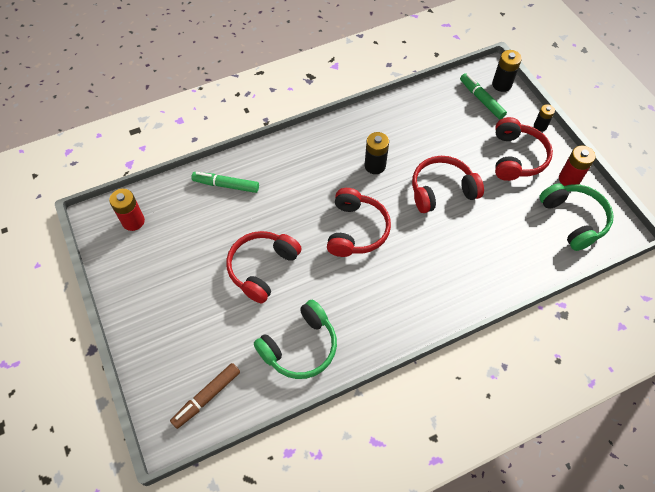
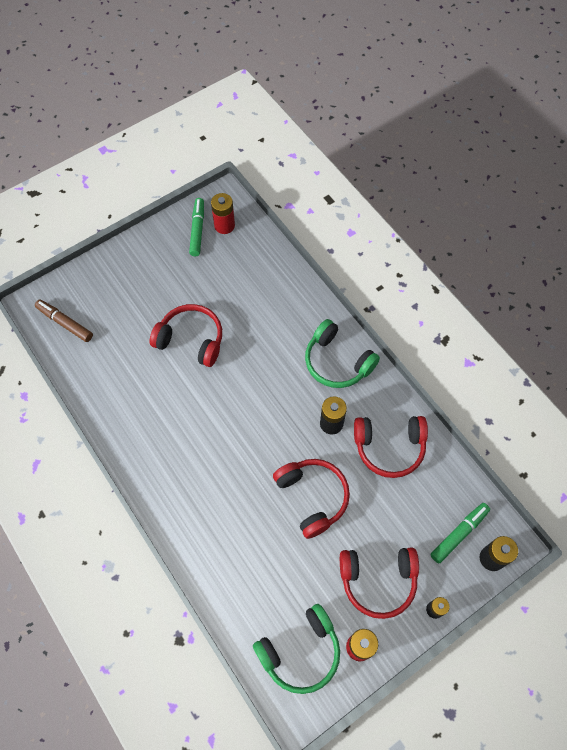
camera: 80 degrees right, 5 degrees up
green marker [191,172,259,193] -> green marker moved to [189,198,204,256]
green headphones [254,300,337,379] -> green headphones moved to [305,319,380,388]
red headphones [327,188,391,257] -> red headphones moved to [354,416,428,478]

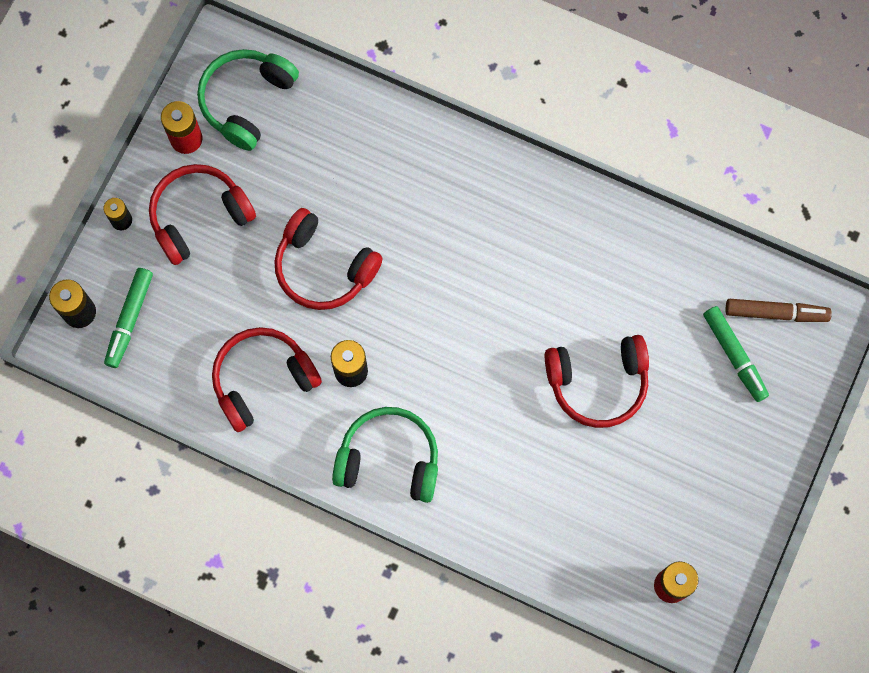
camera: 150 degrees right, 10 degrees up
green marker [189,198,204,256] -> green marker moved to [703,306,769,402]

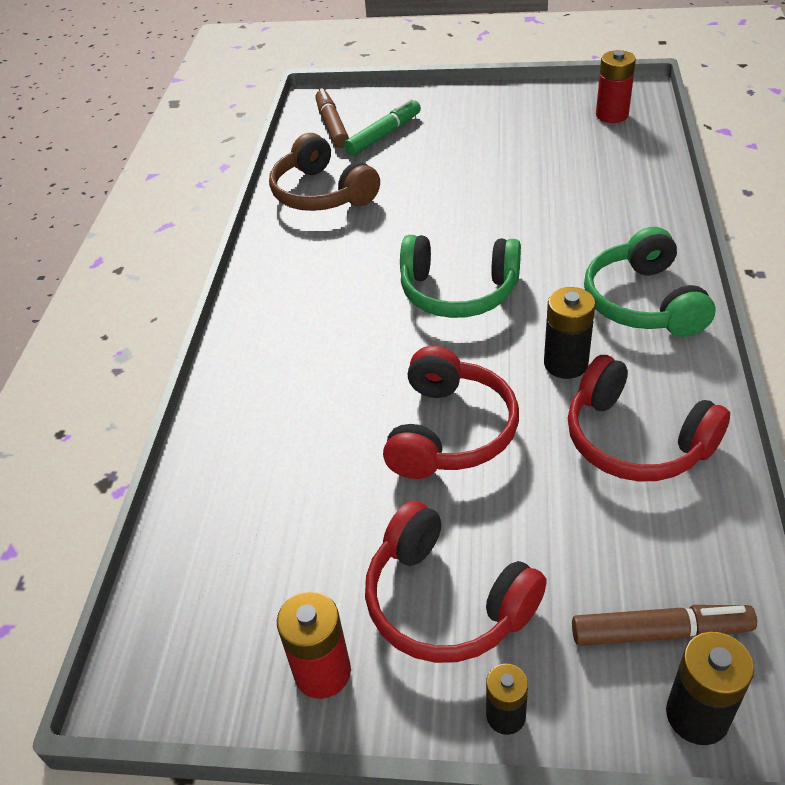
camera: 105 degrees left, 30 degrees down
green marker [104,268,153,368] -> brown marker [572,605,757,646]
green headphones [197,49,299,151] -> green headphones moved to [400,235,521,318]
red headphones [545,335,649,428] -> none
none -> brown headphones [269,133,380,211]

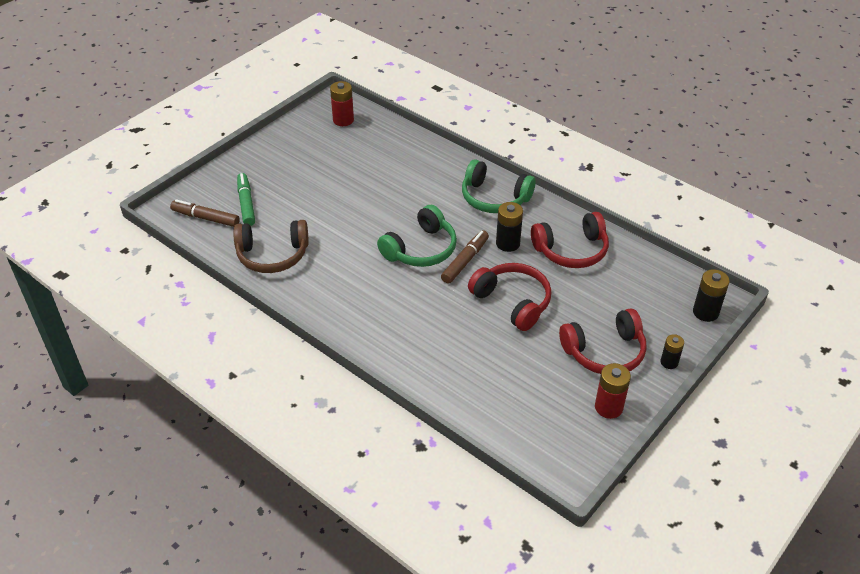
camera: 60 degrees left, 0 degrees up
brown marker [572,605,757,646] -> brown marker moved to [441,230,489,284]

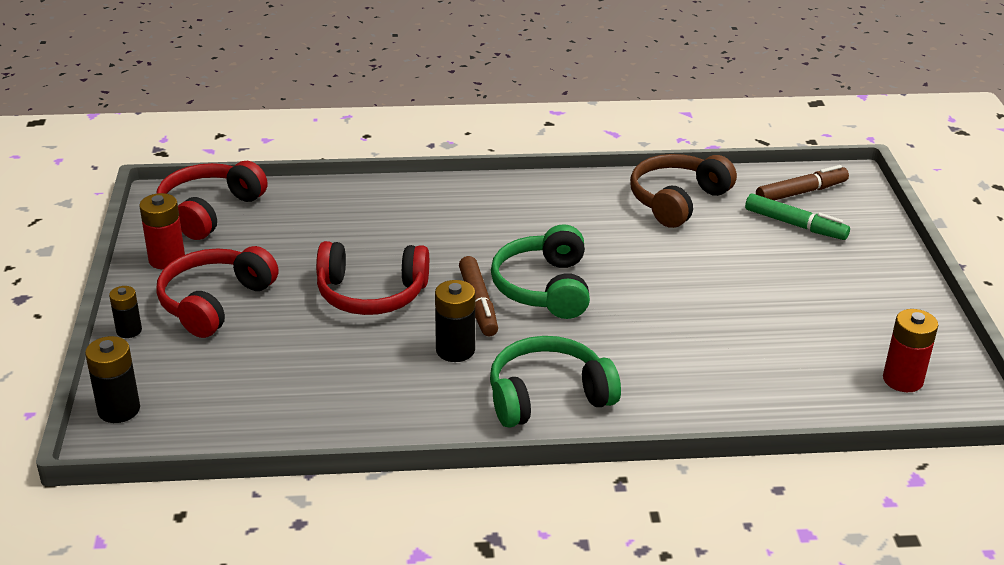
camera: 135 degrees right, 10 degrees down
red headphones [531,212,609,268] -> red headphones moved to [156,161,268,240]

